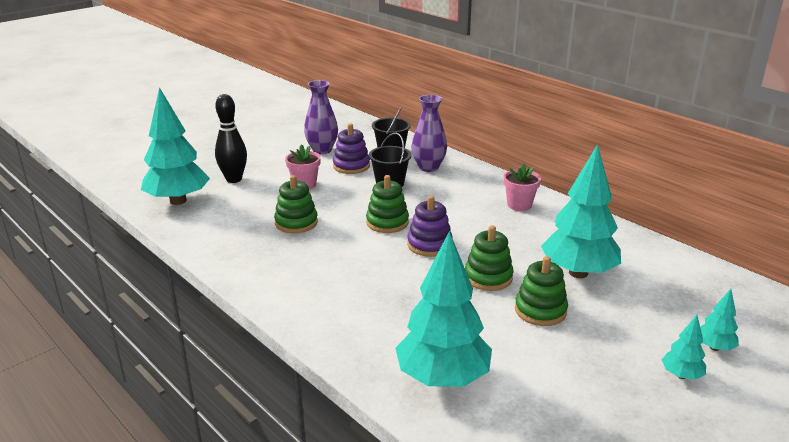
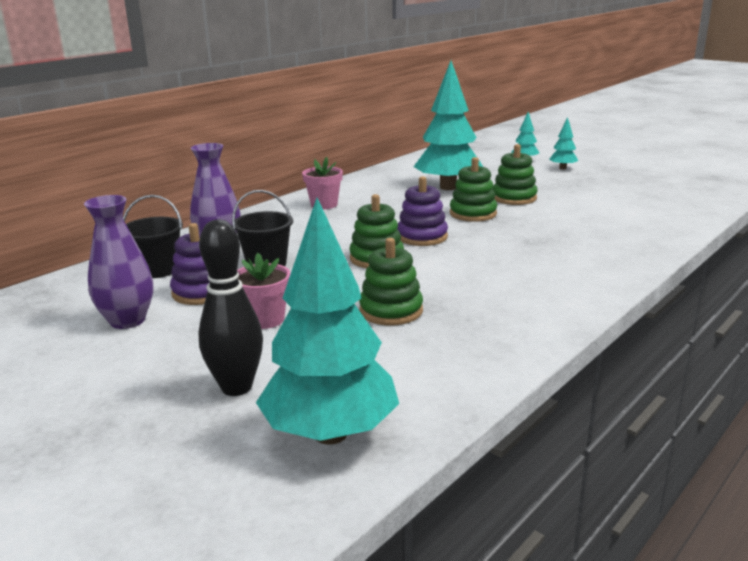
camera: 95 degrees left, 5 degrees down
turquoise tree [395,231,492,387] -> none

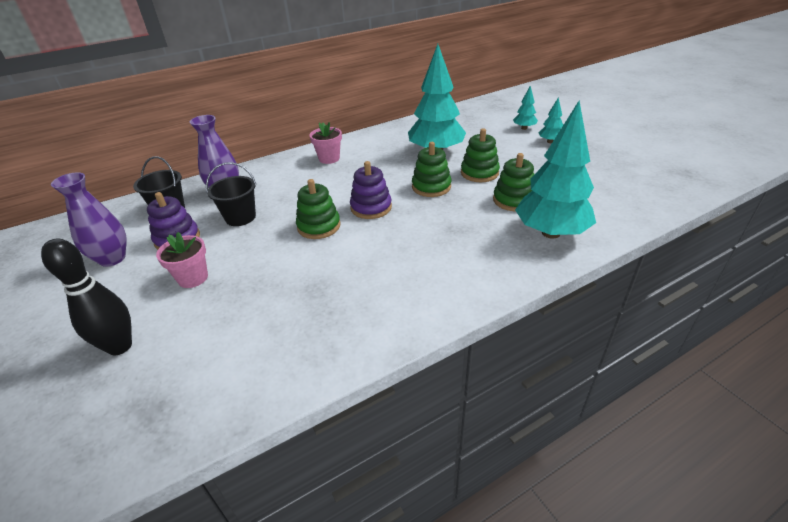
camera: 20 degrees right, 15 degrees up
turquoise tree [256,198,399,445] -> turquoise tree moved to [515,101,596,239]
green stacking toy [359,238,423,325] -> green stacking toy moved to [493,153,534,211]

